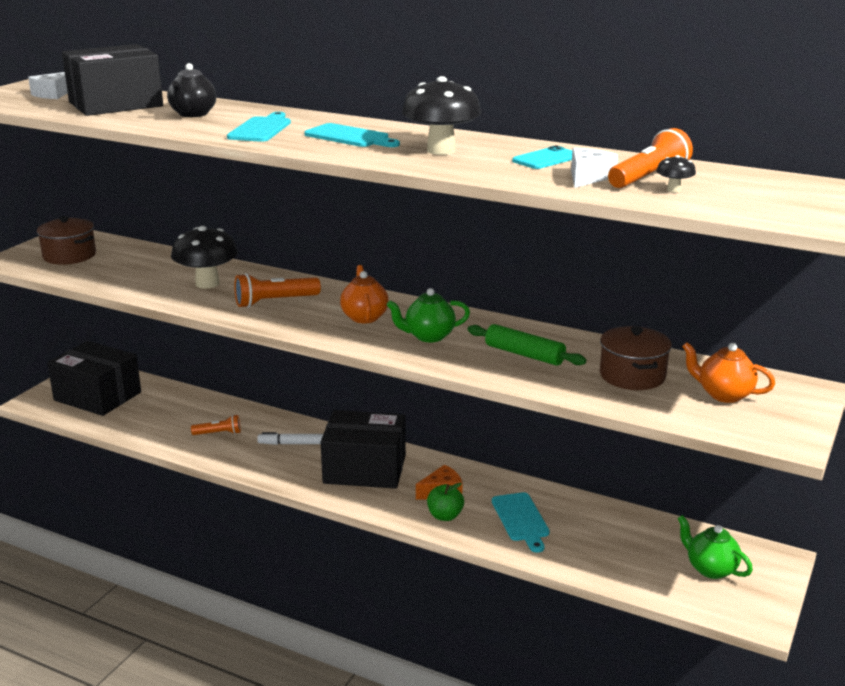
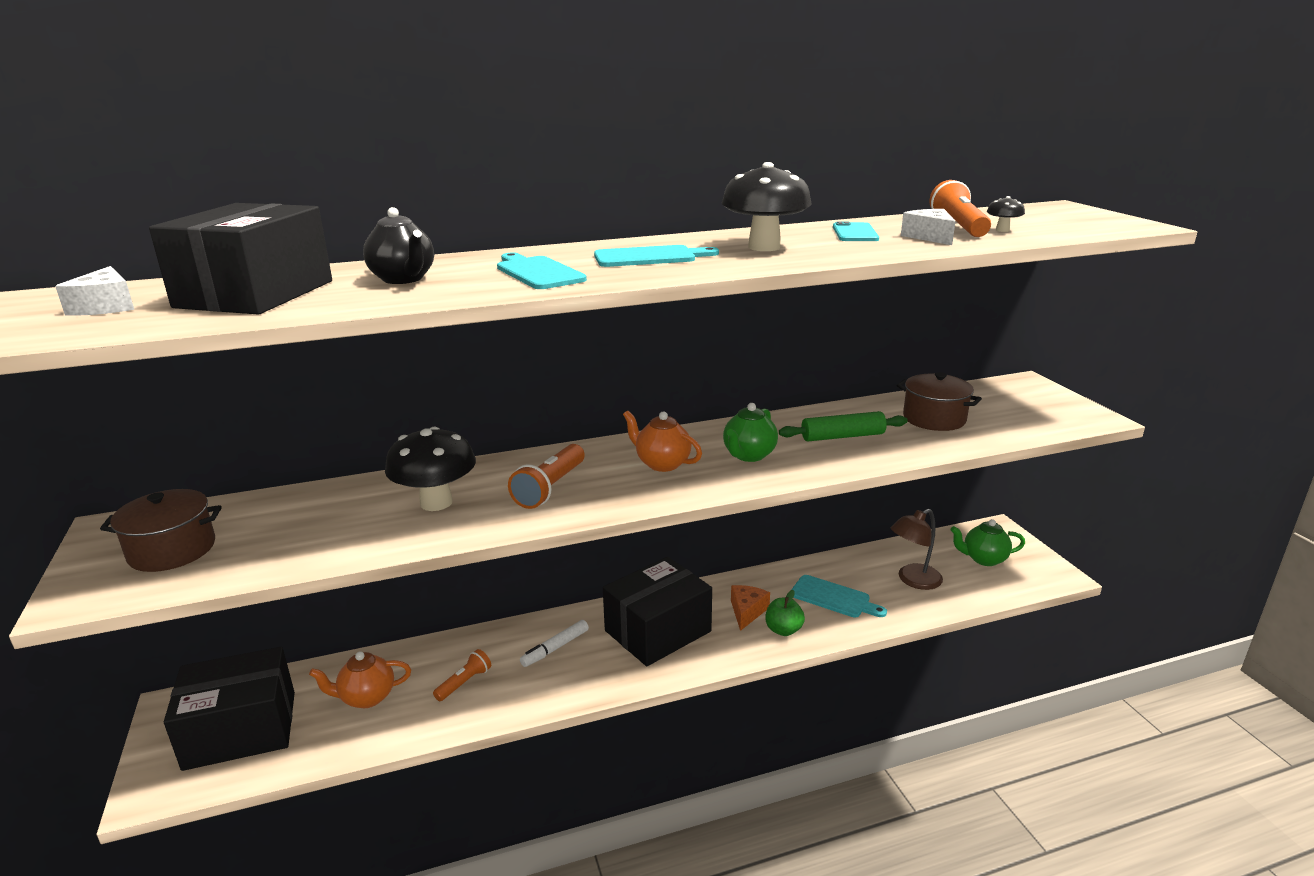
camera: 45 degrees left, 0 degrees up
orange teapot [682,342,775,403] -> orange teapot moved to [309,651,411,708]
none -> brown lamp [891,509,943,590]

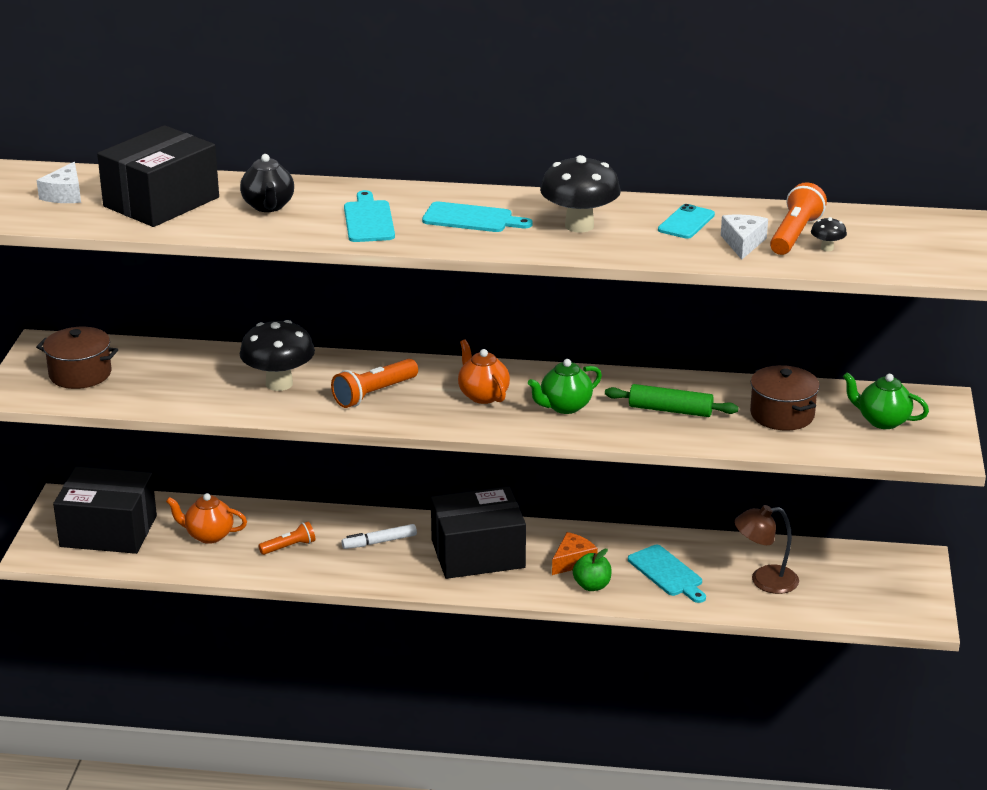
camera: 25 degrees right, 5 degrees up
green teapot [950,519,1025,566] -> green teapot moved to [843,372,929,429]

